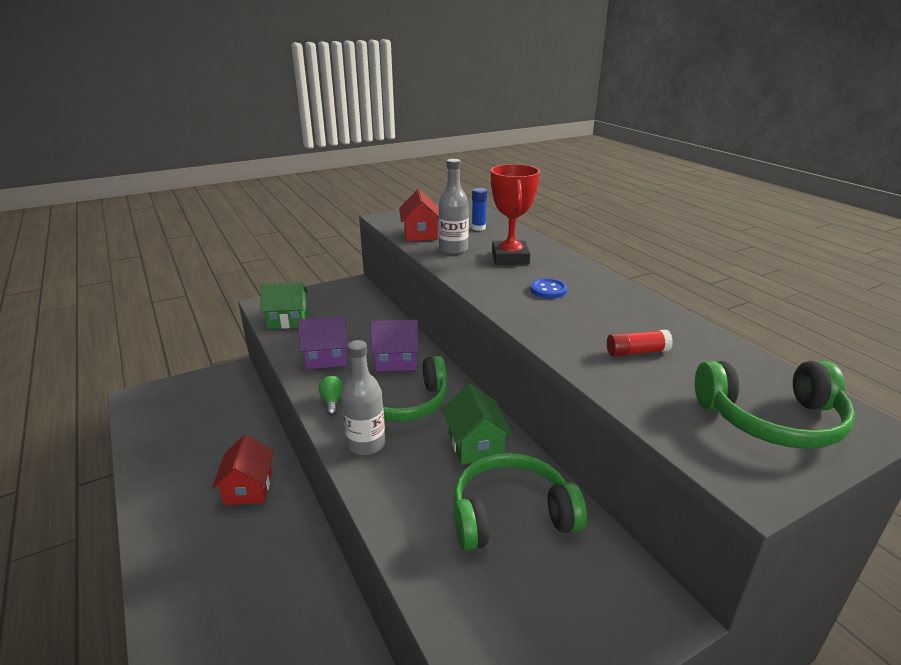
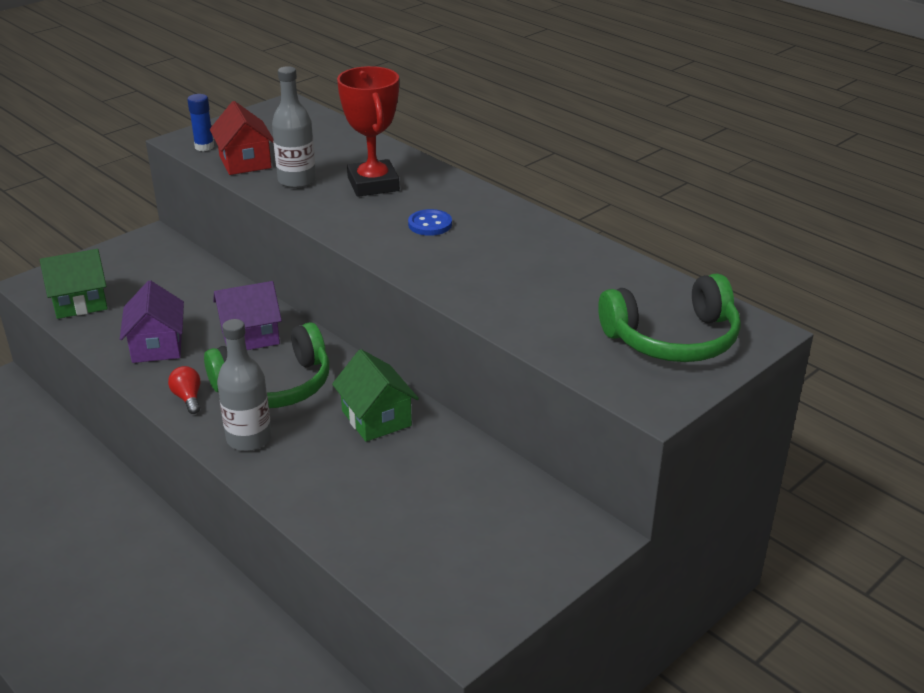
camera: 15 degrees left, 5 degrees up
red house [212,434,274,505] -> none
purple house [298,316,348,369] -> purple house turned 75 degrees counterclockwise [120,280,184,363]
green light bulb [318,376,344,416] -> red light bulb [168,366,200,414]
green headphones [453,453,587,551] -> none
blue glue stick [472,188,487,231] -> blue glue stick moved to [187,94,214,151]
red glue stick [607,330,673,356] -> none

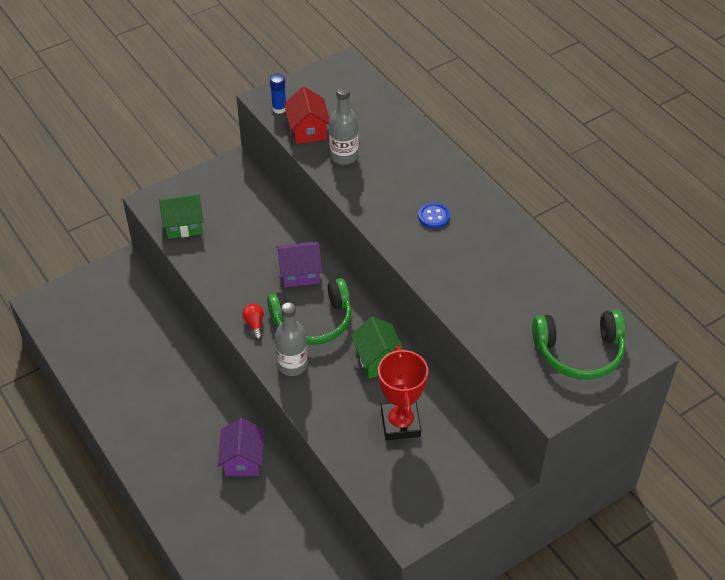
camera: 10 degrees right, 15 degrees up
purple house [120,280,184,363] -> purple house moved to [218,418,264,476]
red trophy [337,66,400,197] -> red trophy moved to [378,346,428,440]

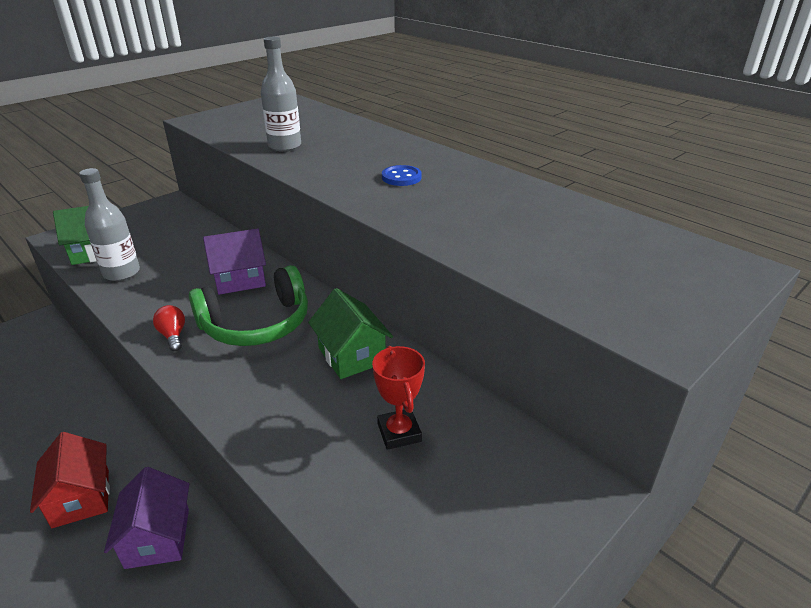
camera: 10 degrees left, 15 degrees down
blue glue stick [270,74,286,114] -> none
grey bottle [275,302,308,376] -> grey bottle moved to [79,168,140,281]
red house [284,86,330,144] -> red house moved to [30,432,110,528]
red trophy [378,346,428,440] -> red trophy [372,346,425,450], size x0.63
green headphones [532,310,625,380] -> none

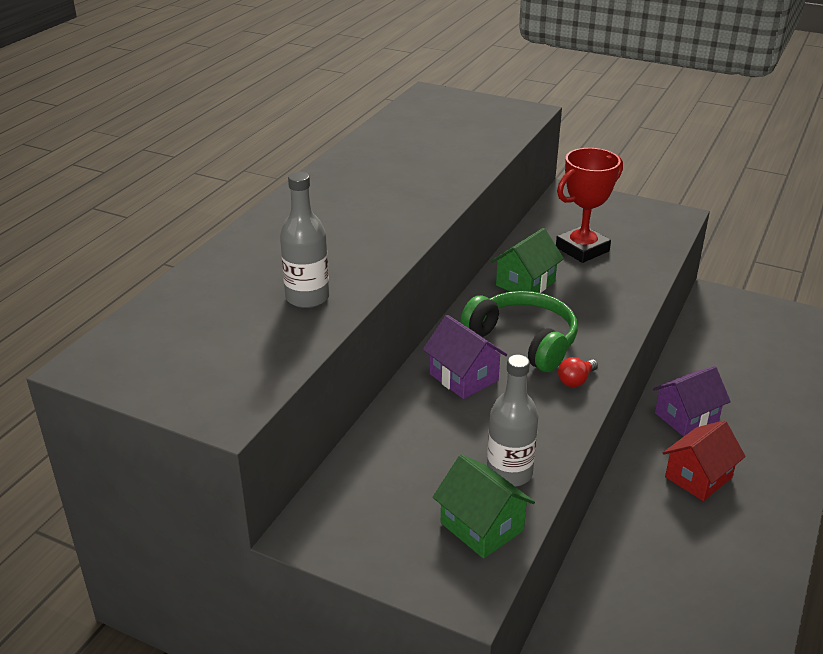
camera: 110 degrees left, 0 degrees up
red trophy [372,346,425,450] -> red trophy [556,148,623,263], size x1.58
blue button [382,165,422,186] -> none

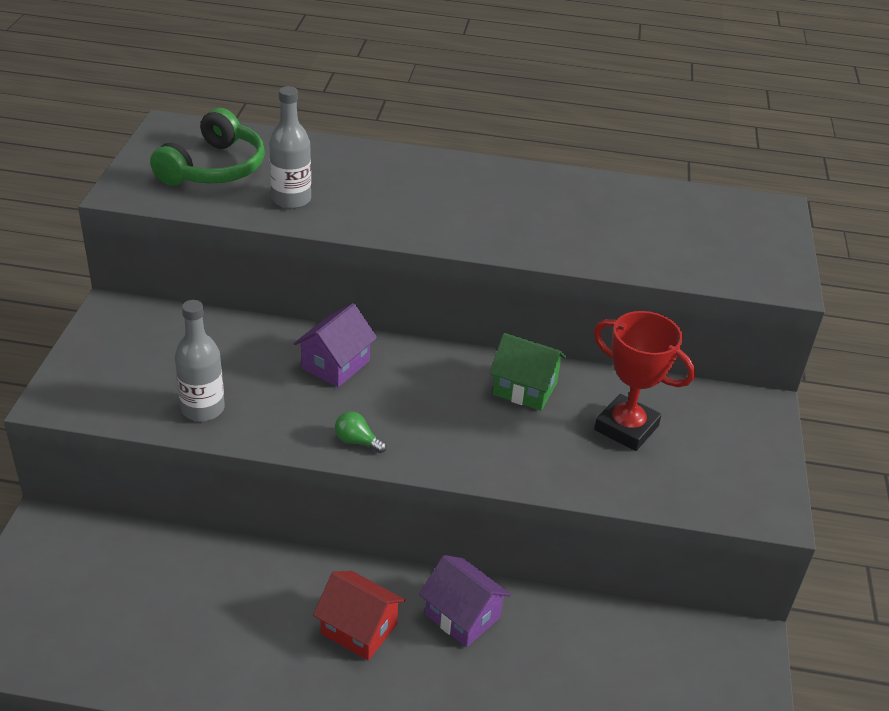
camera: 70 degrees right, 5 degrees up
green house [433,454,535,559] -> none
green headphones [461,291,578,372] -> green headphones moved to [150,108,265,186]
red light bulb [558,357,598,387] -> green light bulb [335,412,387,453]

